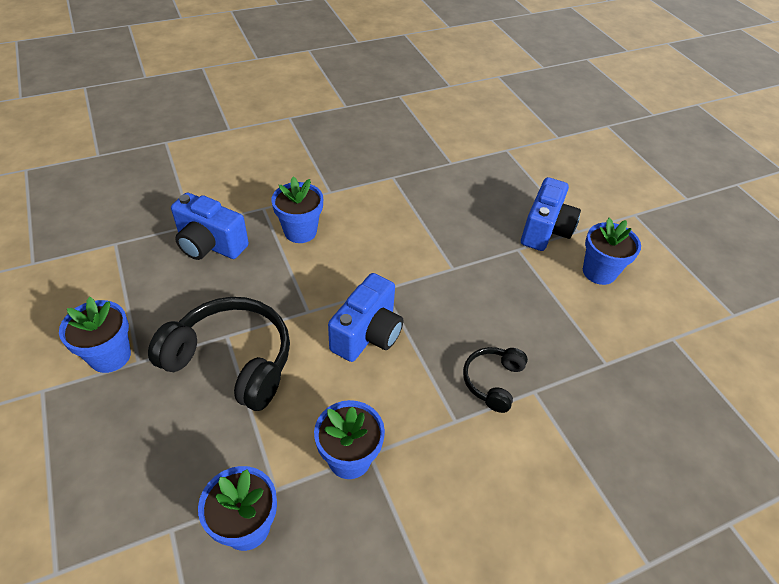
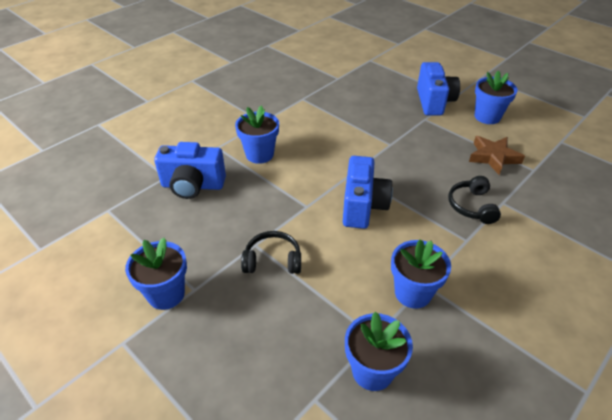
camera: 20 degrees left, 5 degrees down
black headphones [148,297,290,411] -> black headphones [241,231,301,274], size x0.53
none -> brown star [469,136,525,175]

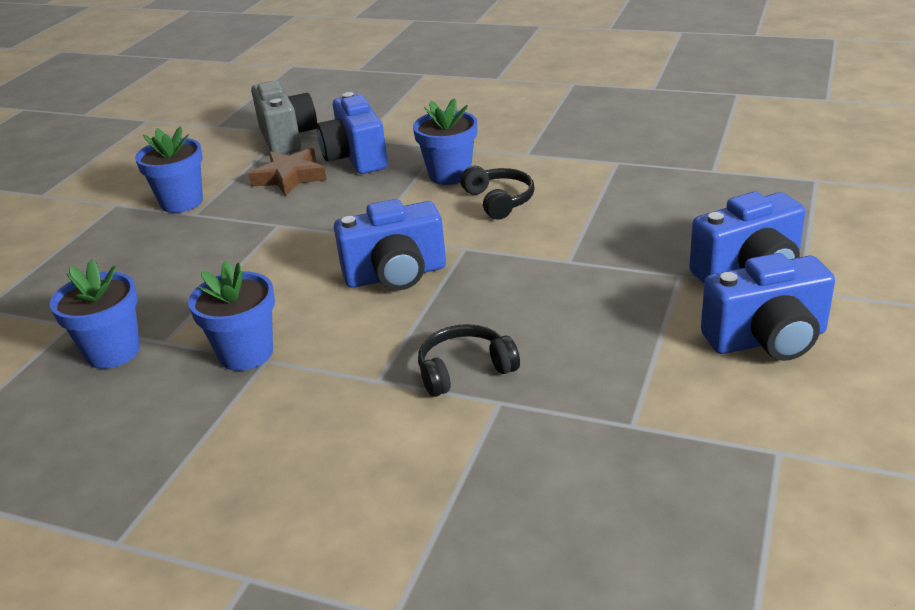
camera: 70 degrees right, 10 degrees down
black headphones [241,231,301,274] -> black headphones moved to [460,166,535,220]
brown star [469,136,525,175] -> brown star moved to [248,148,326,196]
blue flower pot [475,71,518,124] -> blue camera [701,253,835,361]
none -> grey camera [251,80,317,154]

